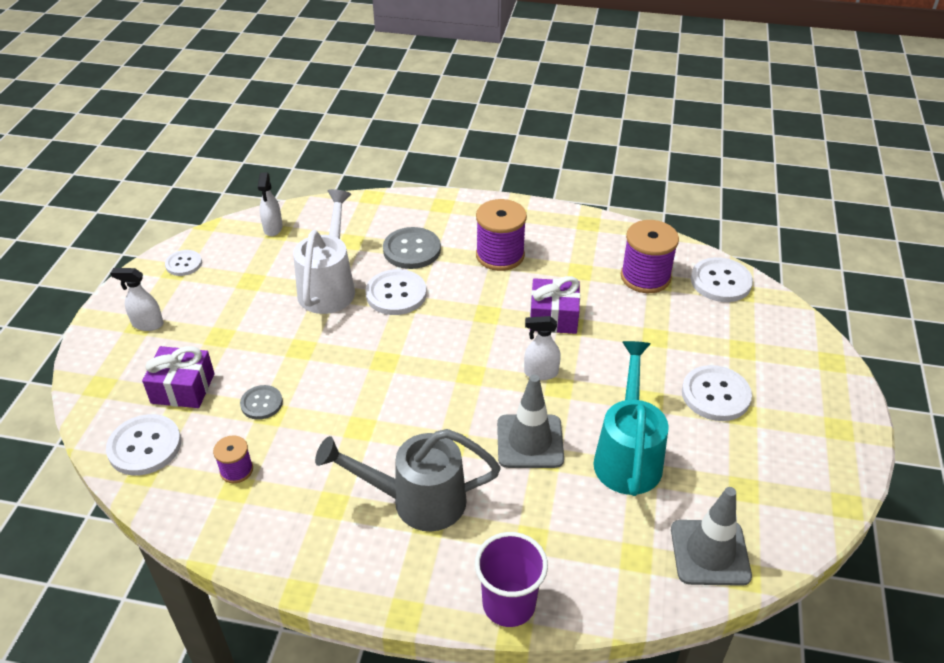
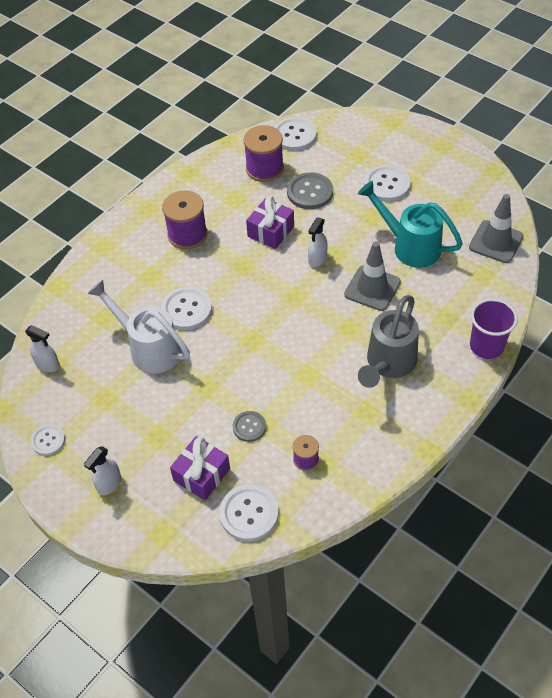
camera: 60 degrees left, 10 degrees up
grey button [383,227,441,269] -> grey button moved to [287,172,333,209]

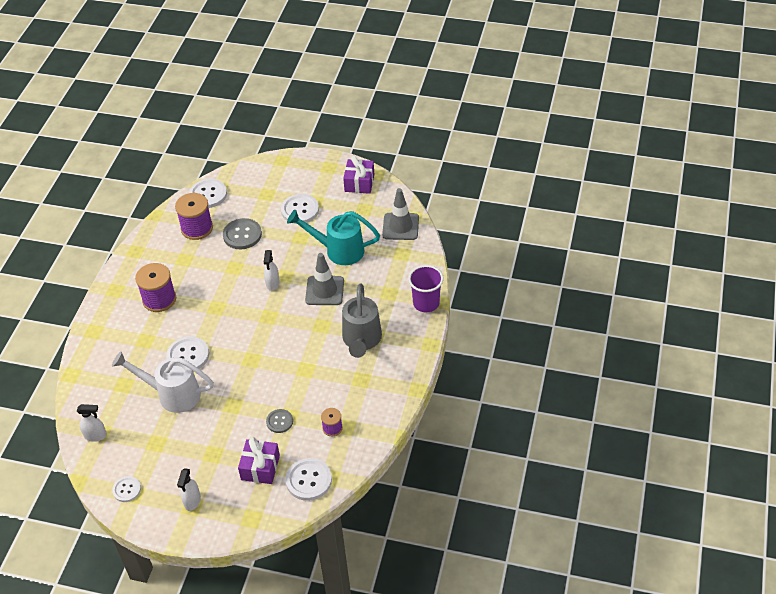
camera: 25 degrees left, 5 degrees down
purple gift [246,196,294,249] -> purple gift moved to [343,156,374,194]

